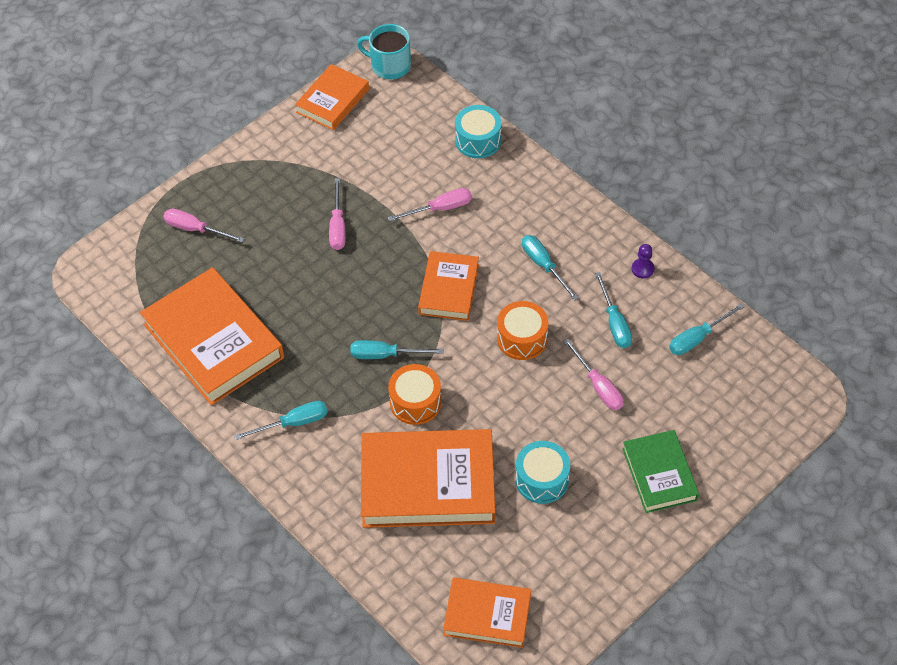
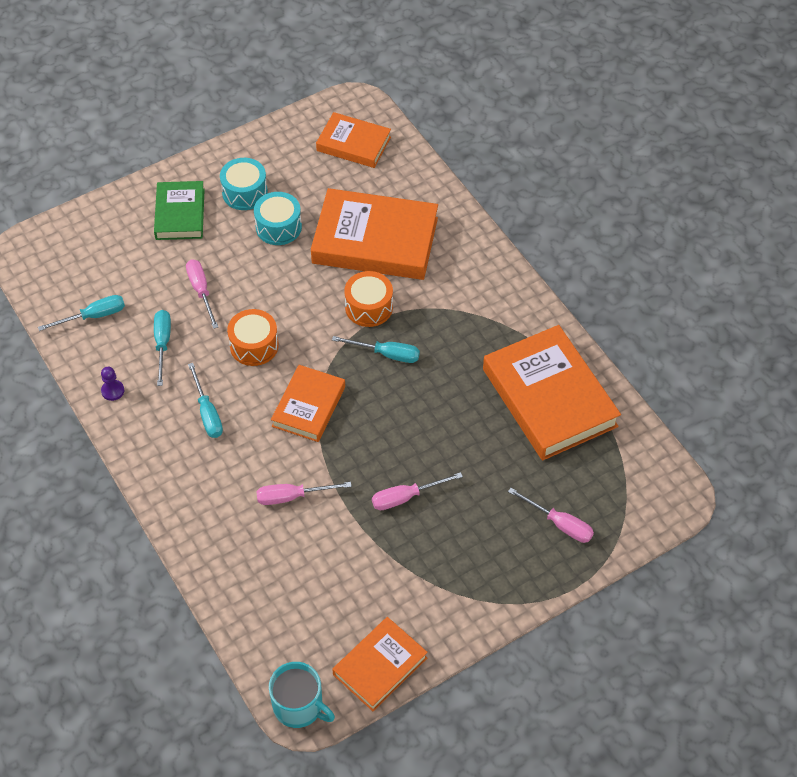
camera: 170 degrees left, 0 degrees up
turquoise screwdriver [234,401,328,440] -> none
pink screwdriver [329,178,346,250] -> pink screwdriver turned 120 degrees counterclockwise [372,472,463,510]
turquoise drum [455,105,501,158] -> turquoise drum moved to [220,158,268,210]

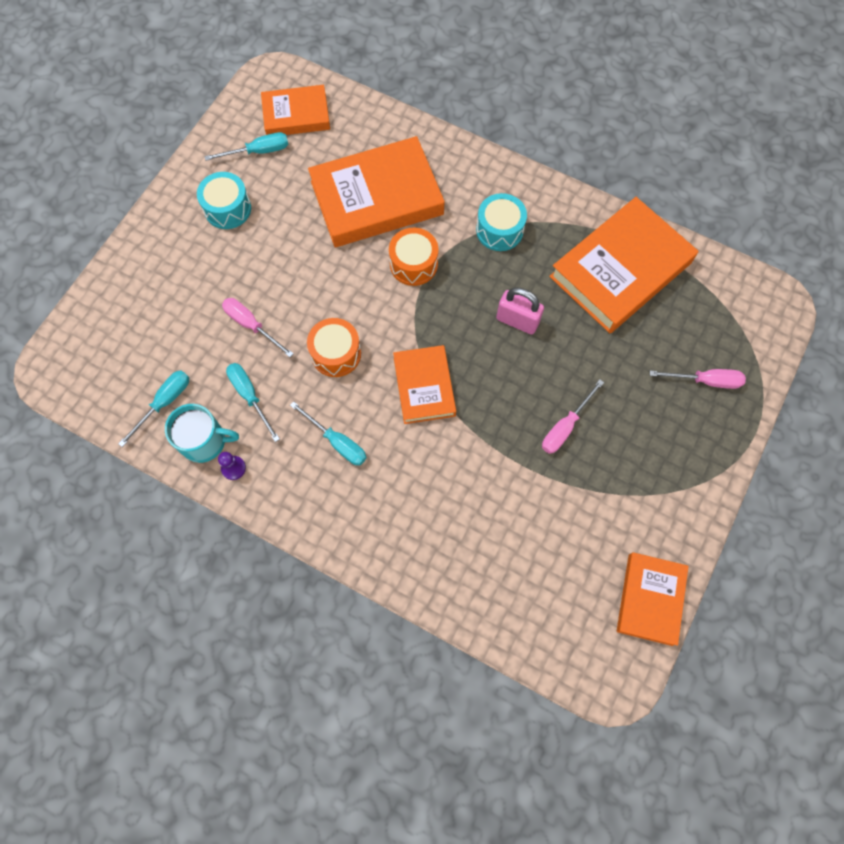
camera: 30 degrees left, 15 degrees up
green book [154,181,205,240] -> none
turquoise drum [254,192,302,245] -> turquoise drum moved to [476,193,527,251]
pink screwdriver [256,482,352,505] -> none
turquoise mug [269,662,335,728] -> turquoise mug moved to [165,404,239,463]
turquoise screwdriver [332,336,420,363] -> turquoise screwdriver moved to [204,132,288,161]
orange book [483,325,621,461] -> orange book turned 75 degrees counterclockwise [549,197,699,333]
none -> pink padlock [496,287,544,334]

